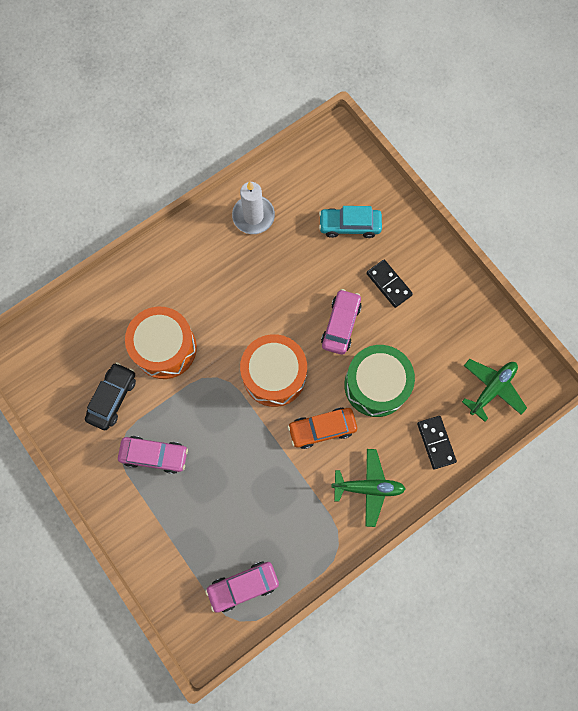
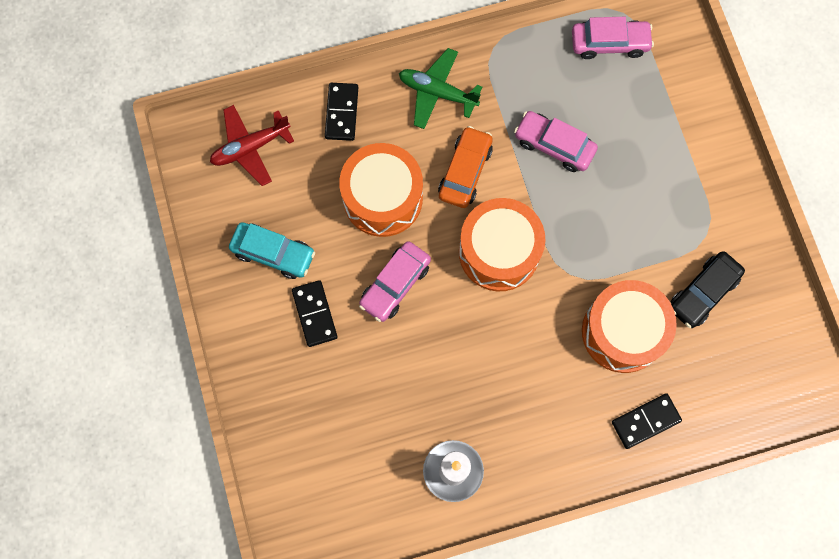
camera: 160 degrees left, 0 degrees up
pink car [118,436,188,474] -> pink car moved to [514,111,598,172]
orange car [287,407,357,449] -> orange car turned 75 degrees counterclockwise [438,126,493,208]
turquoise car [319,206,382,238] -> turquoise car moved to [229,222,315,279]
green drum [344,345,415,417] -> orange drum [339,143,423,237]
green plane [462,359,527,422] -> red plane [210,105,294,186]
none -> black domino [612,393,682,449]

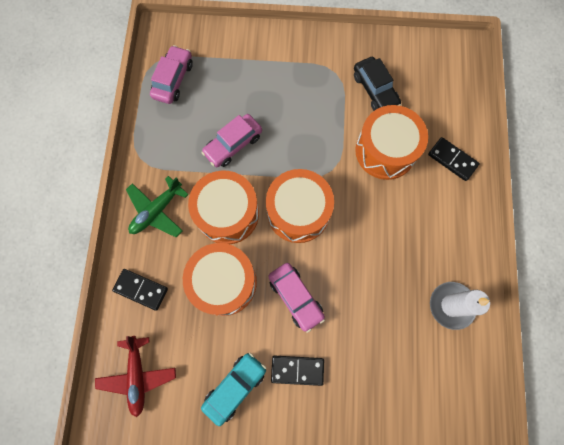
camera: 70 degrees left, 0 degrees up
orange car [438,126,493,208] -> orange drum [188,171,259,244]
black domino [612,393,682,449] -> black domino turned 45 degrees counterclockwise [428,137,480,181]

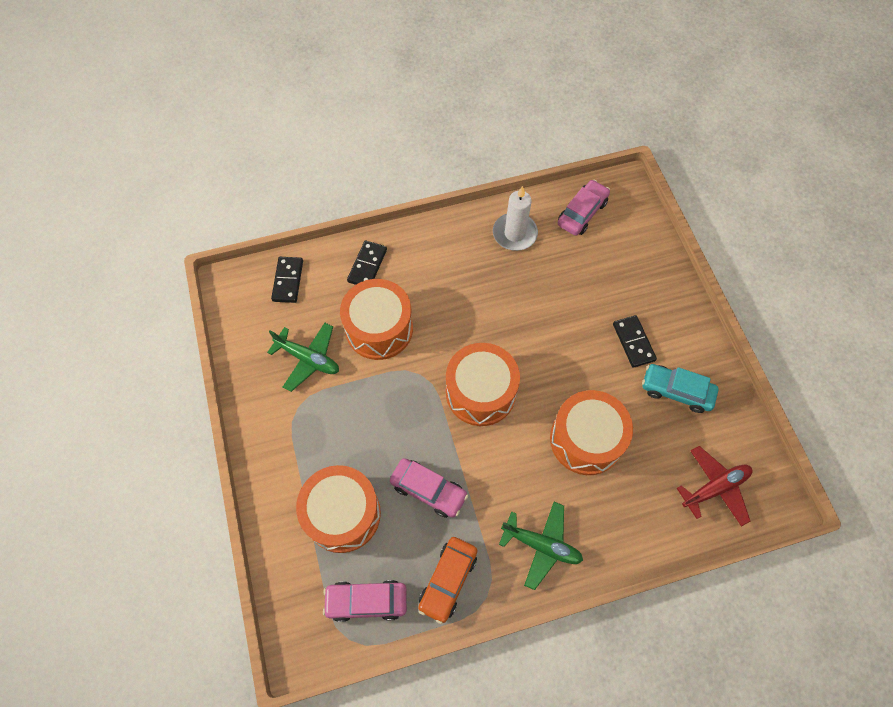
camera: 110 degrees left, 10 degrees down
black domino [112,269,168,311] -> black domino moved to [271,257,303,303]
orange drum [188,171,259,244] -> orange drum moved to [296,465,381,553]
pink car [268,263,325,333] -> pink car moved to [558,180,610,236]
black car [354,57,401,111] -> green plane [267,323,339,392]
none -> orange car [418,537,477,624]

